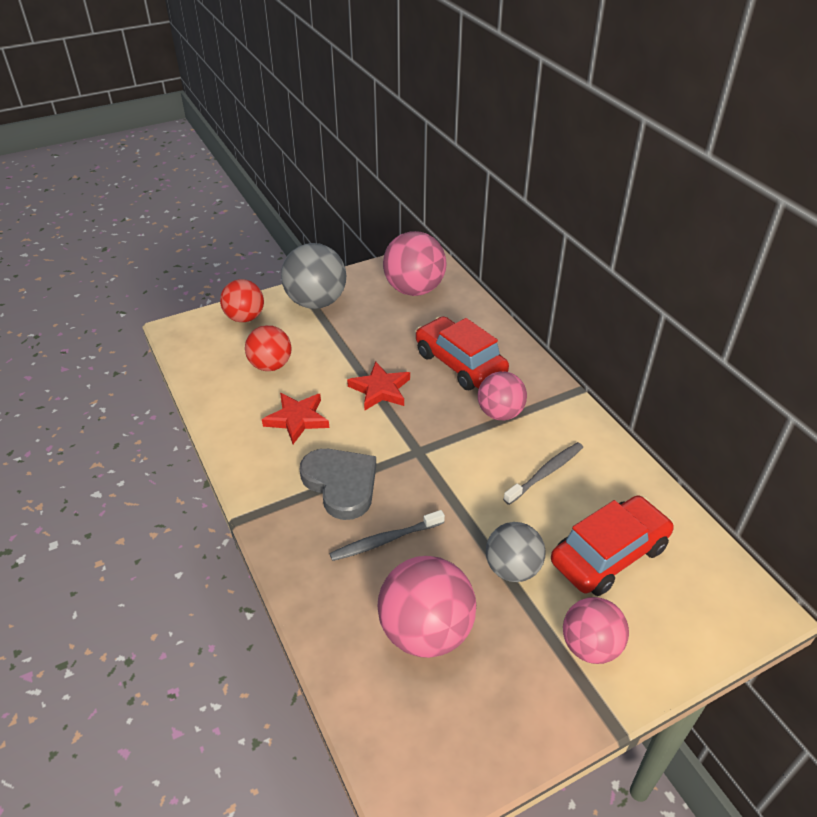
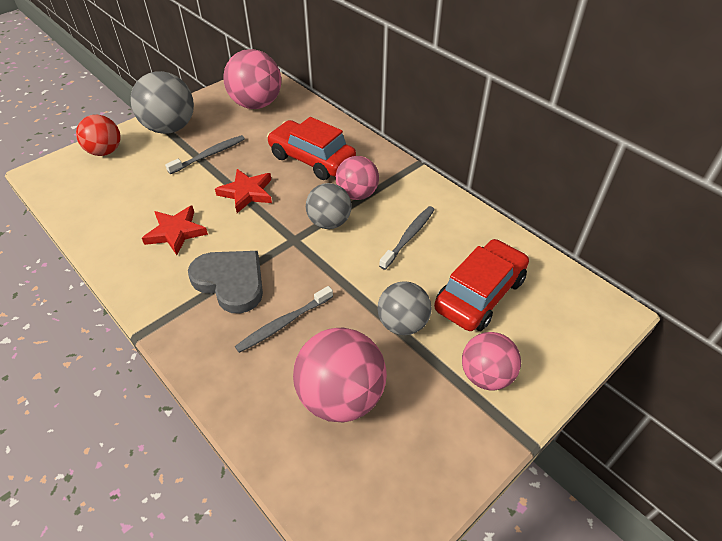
camera: 15 degrees left, 5 degrees up
red ball [245,325,291,371] -> none
none -> grey toothbrush [165,135,245,174]
none -> grey ball [306,183,352,229]

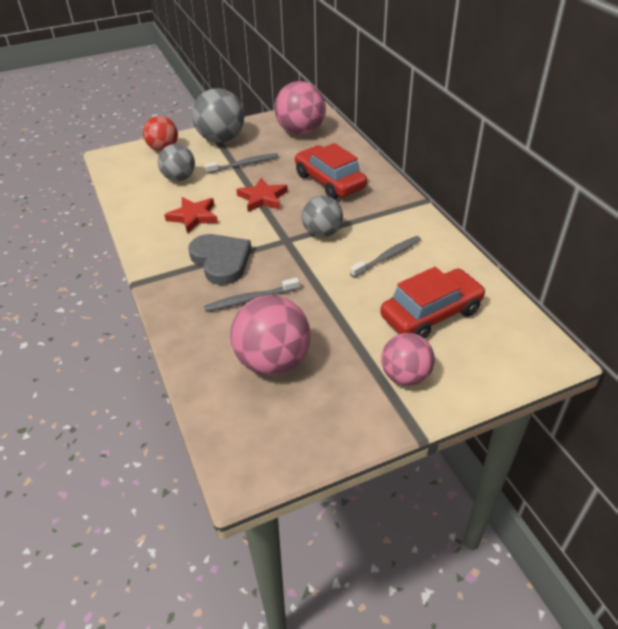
camera: 20 degrees right, 5 degrees down
pink ball [336,156,379,200] -> none
grey ball [377,281,431,335] -> grey ball moved to [158,144,195,181]

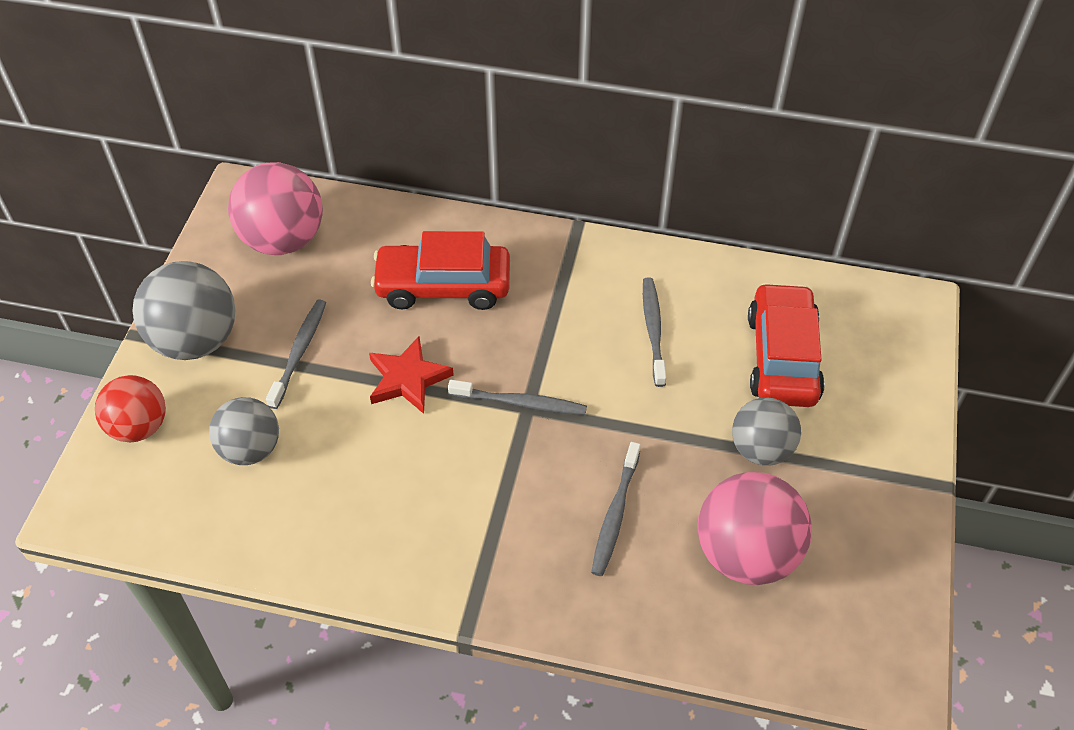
camera: 55 degrees left, 10 degrees up
red star [164,197,218,234] -> none
grey heart [188,234,251,285] -> none
grey ball [302,196,343,237] -> grey ball moved to [732,397,801,466]
pink ball [381,333,435,386] -> none
none -> grey toothbrush [448,380,587,415]

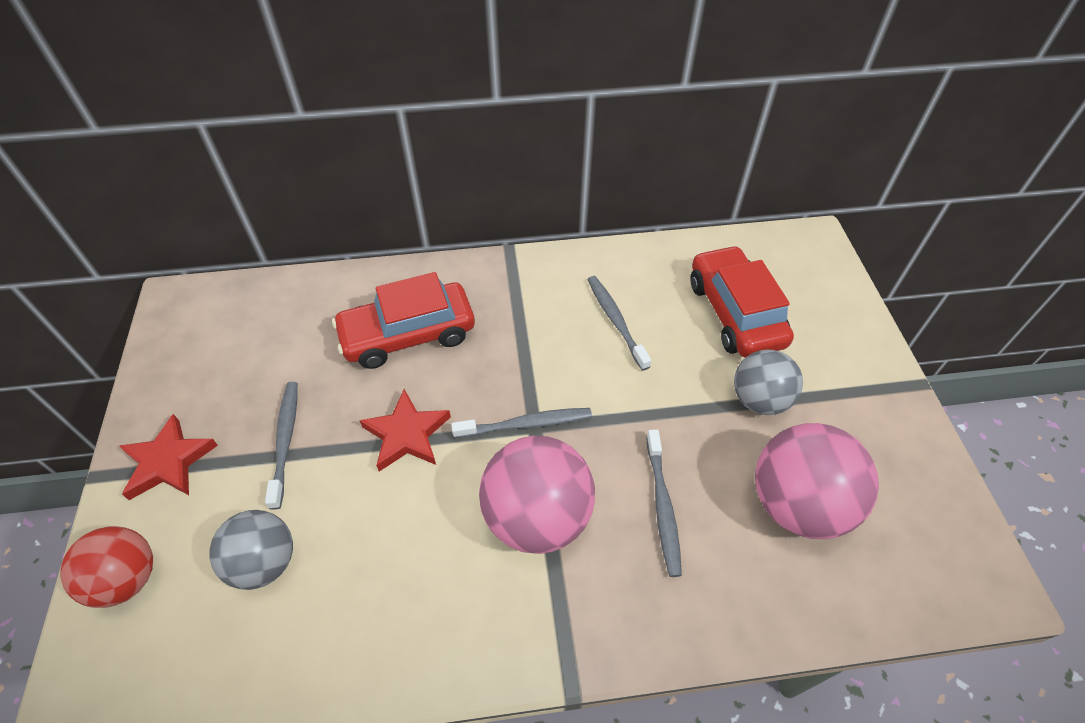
camera: 20 degrees left, 0 degrees up
grey ball [133,261,235,360] -> red star [119,414,218,500]
pink ball [228,162,323,255] -> pink ball moved to [479,436,595,554]

